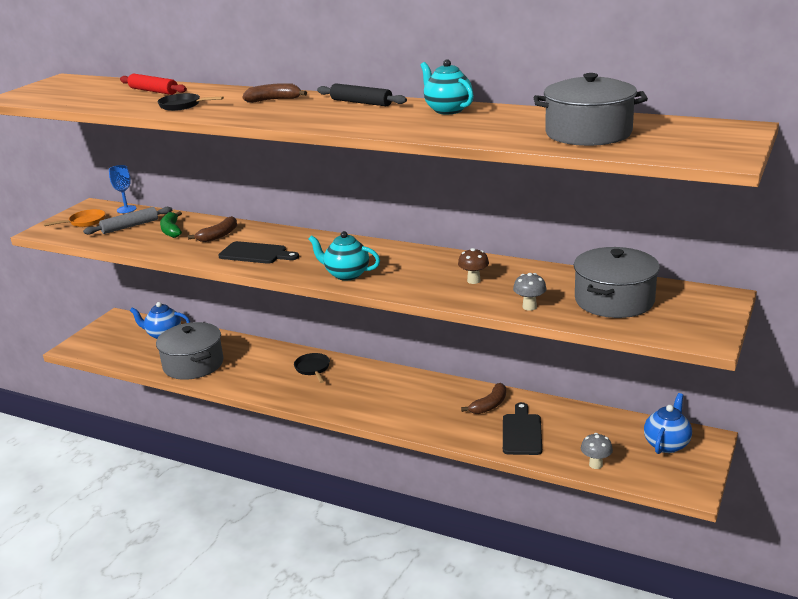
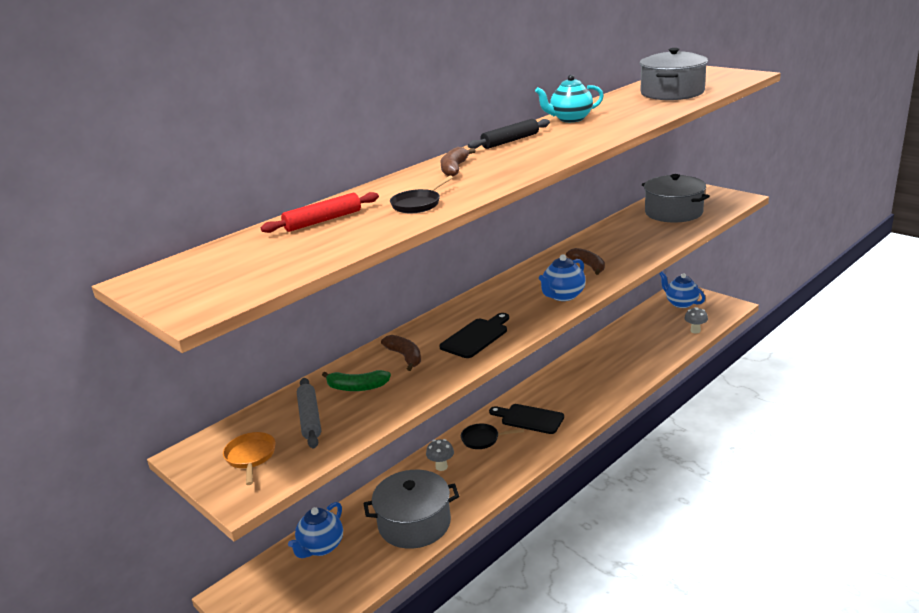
camera: 70 degrees left, 0 degrees up
blue goblet [109,165,136,213] -> none
turquoise teapot [308,231,380,281] -> blue teapot [539,254,586,301]
brown mushroom [458,248,489,284] -> none
brown banana [461,383,506,414] -> brown banana moved to [566,248,605,275]
black cutting board [503,402,542,455] -> black cutting board moved to [489,404,564,434]
grey mushroom [513,273,547,311] -> grey mushroom moved to [426,439,454,471]

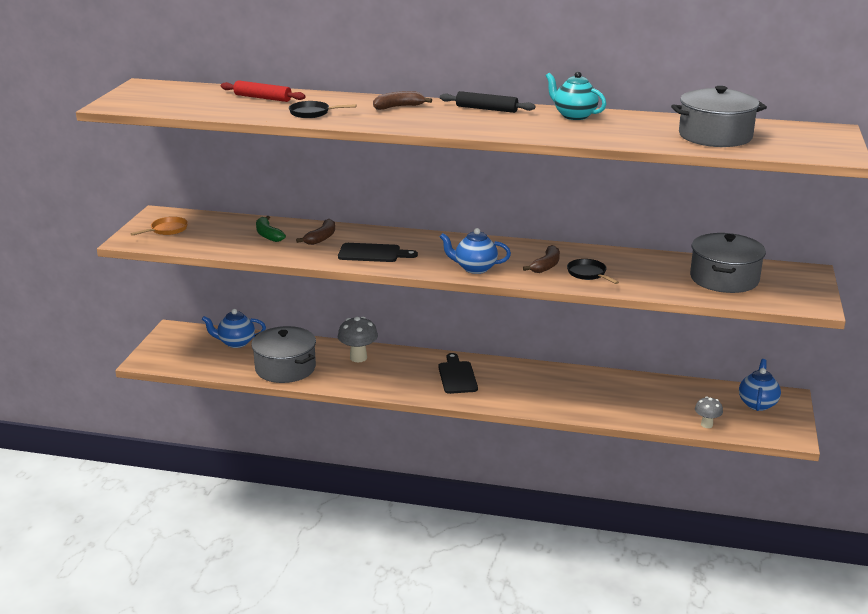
camera: 55 degrees right, 0 degrees up
grey rolling pin [297,378,321,448] -> none
grey mushroom [426,439,454,471] -> grey mushroom [338,316,378,362], size x1.61
black pan [461,424,524,449] -> black pan moved to [567,259,619,284]

